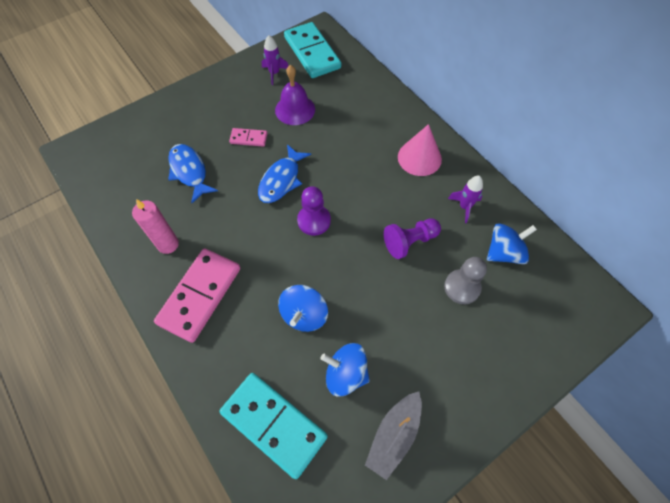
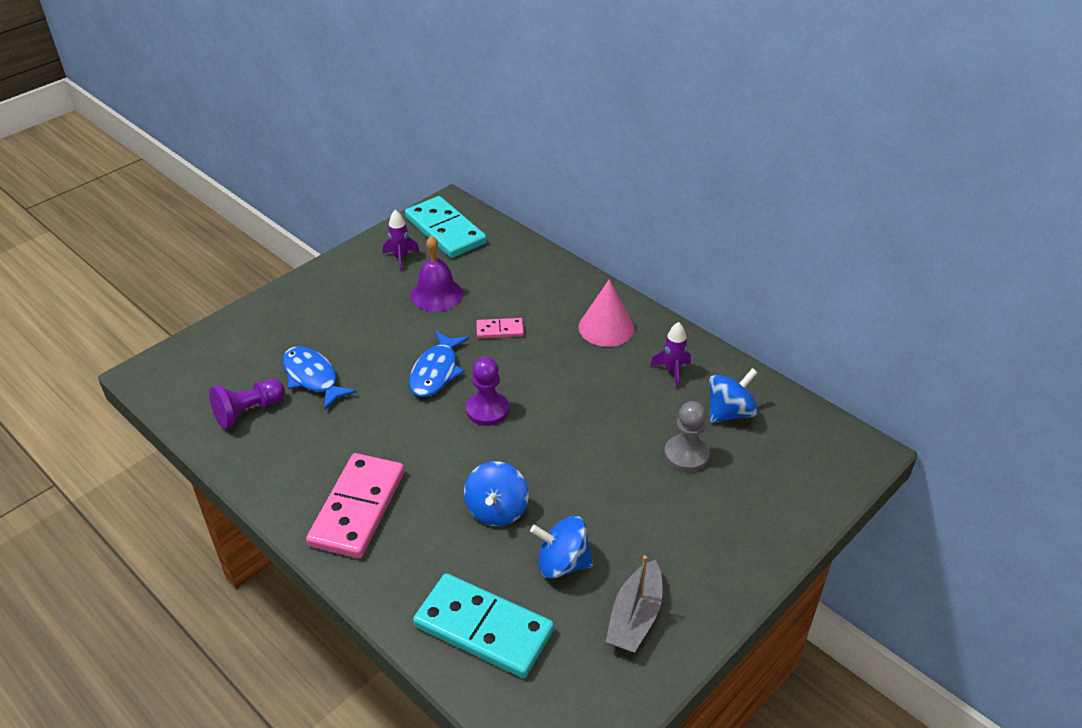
camera: 10 degrees left, 20 degrees down
pink candle [132,199,179,254] -> none
pink domino [229,128,268,147] -> pink domino moved to [476,318,524,338]
purple pawn [384,218,441,259] -> purple pawn moved to [209,379,285,429]

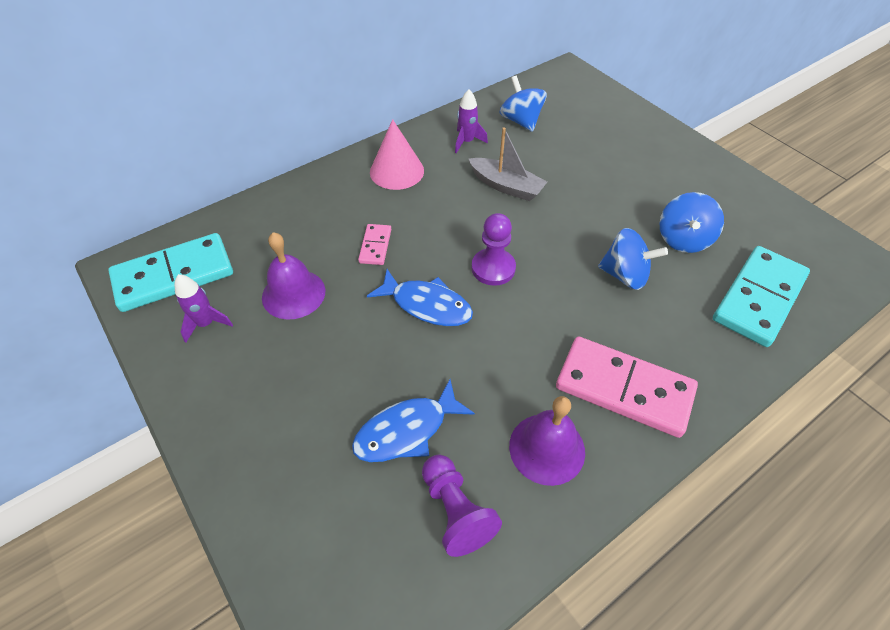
camera: 80 degrees left, 10 degrees up
grey boat [606,555,663,652] -> grey boat moved to [469,127,547,201]
grey pawn [664,401,710,472] -> none
none -> purple bell [509,396,585,486]

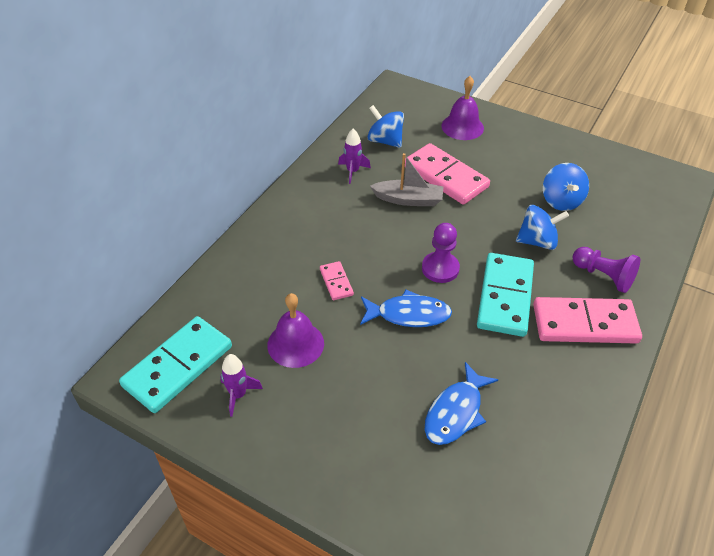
camera: 25 degrees left, 5 degrees down
pink cone [370,119,424,190] -> none
purple pawn [422,455,502,557] -> purple pawn moved to [573,247,640,293]
purple bell [509,396,585,486] -> purple bell moved to [441,76,484,140]
turquoise domino [713,246,810,347] -> turquoise domino moved to [477,253,534,337]
none -> pink domino [405,143,490,205]

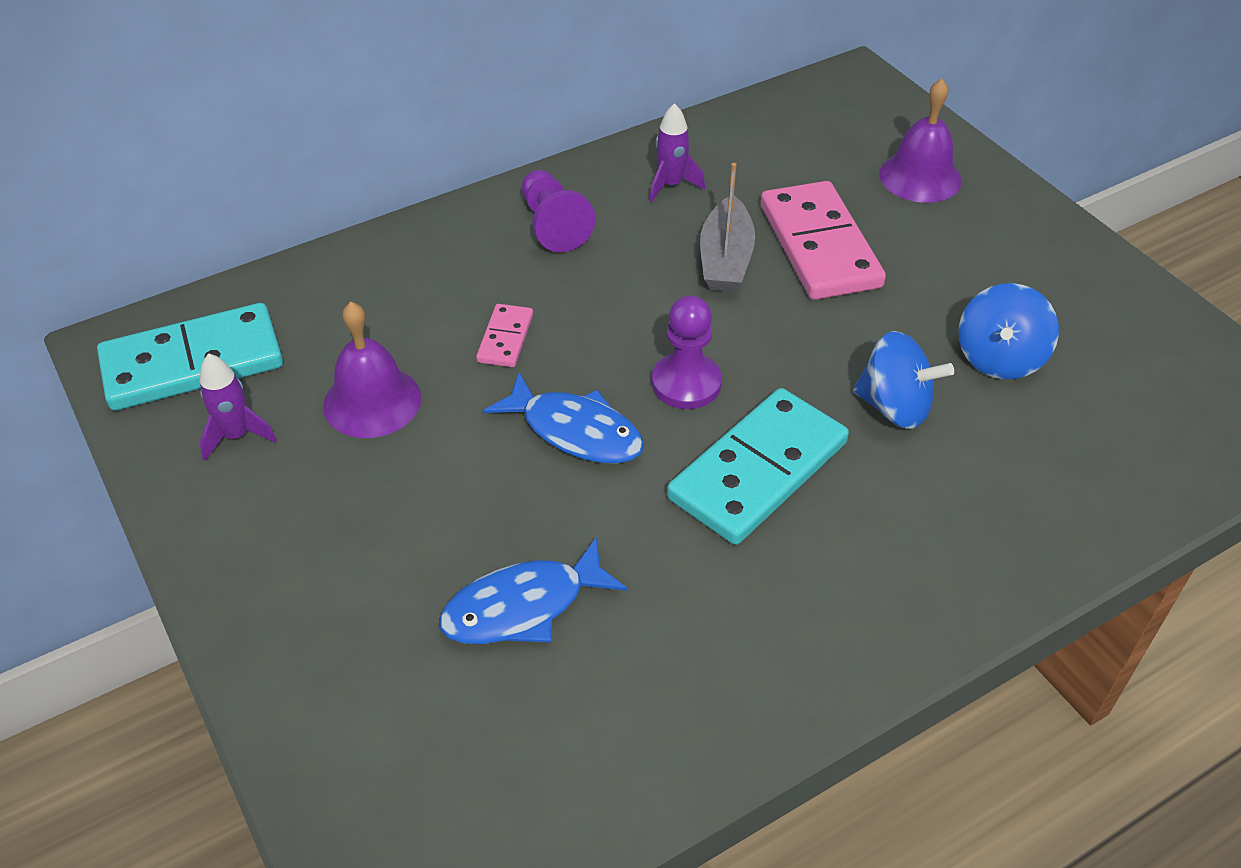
camera: 30 degrees right, 0 degrees up
blue spinning top [367,105,404,148] -> none
grey boat [370,153,443,206] -> grey boat turned 60 degrees clockwise [700,163,755,292]
pink domino [533,297,642,344] -> none
purple pawn [573,247,640,293] -> purple pawn moved to [522,170,596,252]

